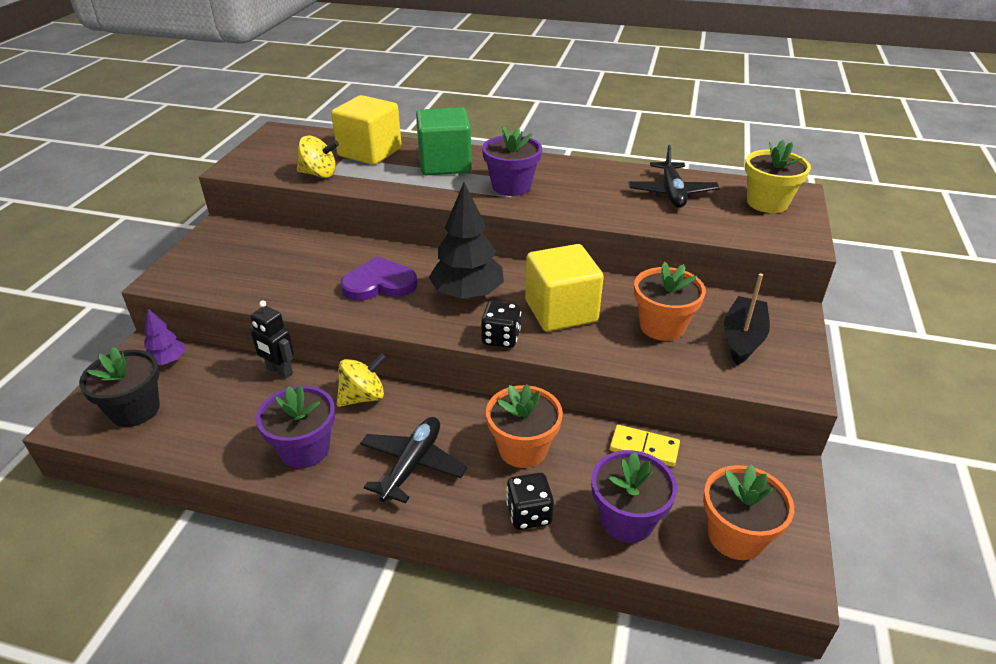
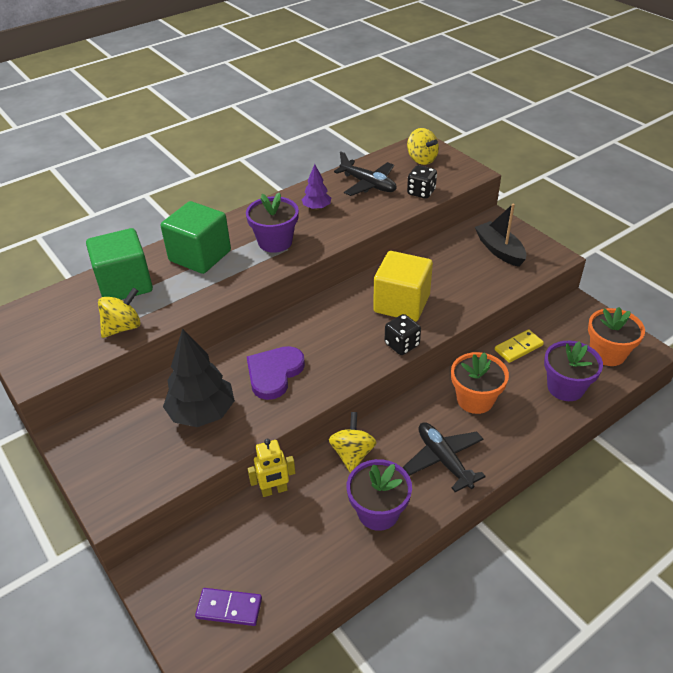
camera: 50 degrees left, 5 degrees up
black flower pot [79,347,160,427] -> purple domino [195,588,262,626]
purple tree [144,309,185,365] -> purple tree moved to [302,164,331,210]
black robot [249,301,294,379] -> yellow robot [248,439,295,497]
yellow cube [331,95,402,165] -> green cube [86,228,153,300]
black tree [429,183,504,300] -> black tree moved to [163,328,235,427]
black dice [506,473,554,530] -> black dice moved to [407,165,437,199]
orange flower pot [634,262,706,341] -> none
yellow flower pot [745,140,811,213] -> yellow spinning top [407,128,439,165]

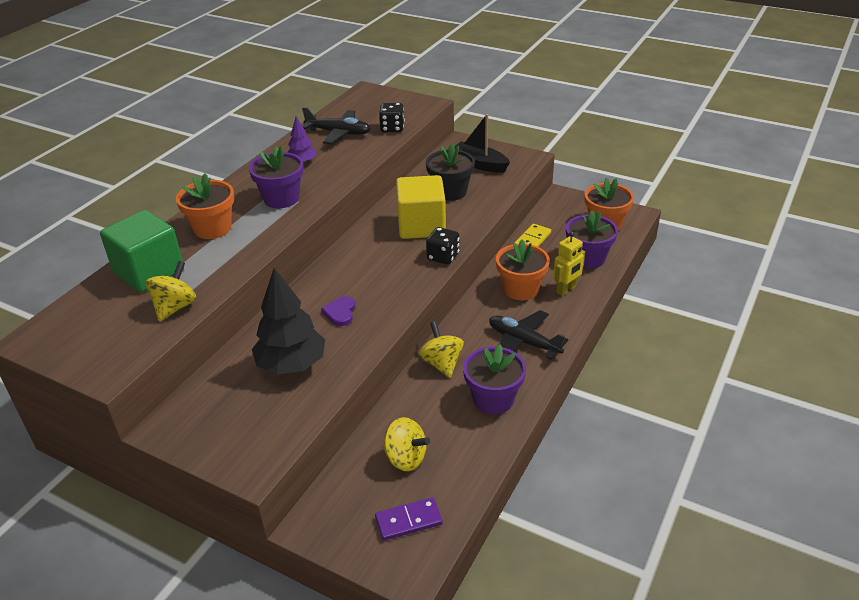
camera: 25 degrees left, 5 degrees down
green cube [161,201,231,274] -> orange flower pot [176,173,234,239]
purple heart [247,346,305,400] -> purple heart [321,296,355,326], size x0.58
yellow robot [248,439,295,497] -> yellow robot moved to [553,231,585,296]
yellow spinning top [407,128,439,165] -> yellow spinning top moved to [382,417,430,471]
none -> black flower pot [426,144,475,201]

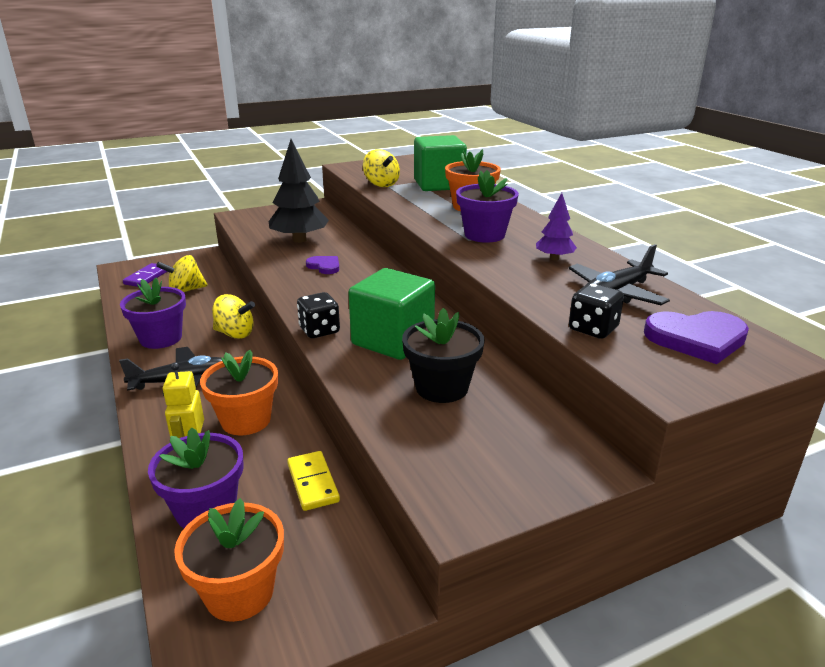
camera: 125 degrees right, 10 degrees down
yellow cube [396,175,446,239] -> green cube [348,268,435,360]
black boat [454,114,510,173] -> none
none -> purple heart [644,311,749,364]

